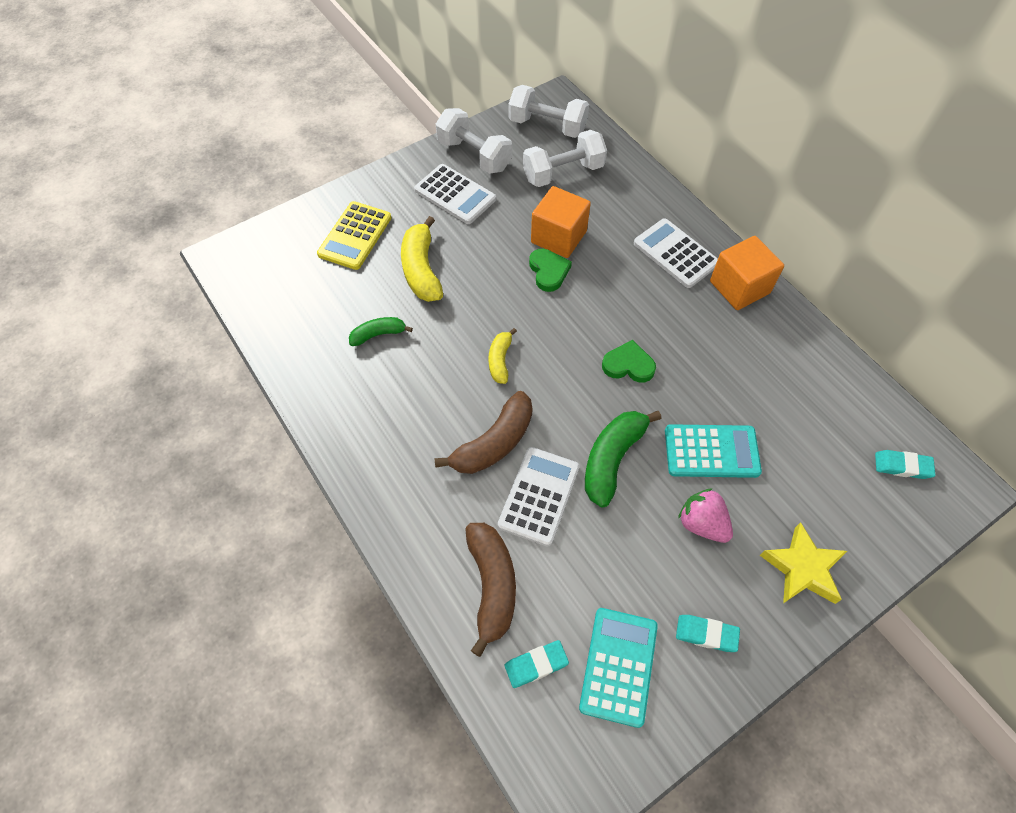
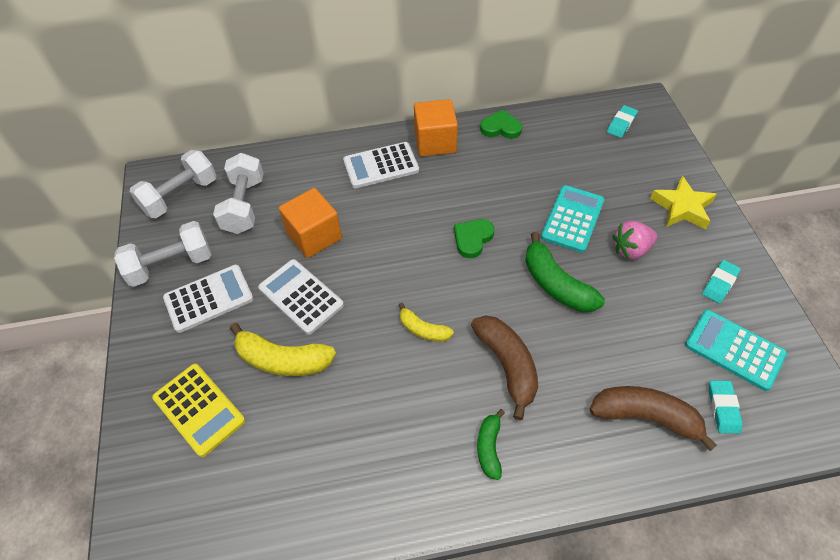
camera: 65 degrees left, 5 degrees down
green banana [349,317,413,346] -> green banana moved to [477,409,505,480]
white calculator [498,447,579,547] -> white calculator moved to [258,259,344,335]
green heart [529,249,572,292] -> green heart moved to [480,110,522,139]

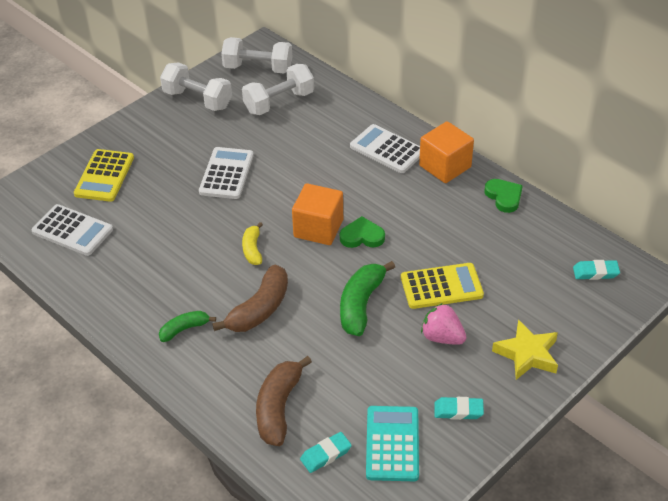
camera: 55 degrees right, 10 degrees down
white calculator [163,265,254,333] -> white calculator moved to [31,204,113,256]
yellow banana [230,323,336,376] -> none
orange cube [279,188,342,258] -> orange cube moved to [292,183,343,245]
turquoise calculator [541,185,605,253] -> yellow calculator [401,263,484,309]
brown banana [589,386,717,451] -> brown banana turned 150 degrees counterclockwise [256,356,312,446]

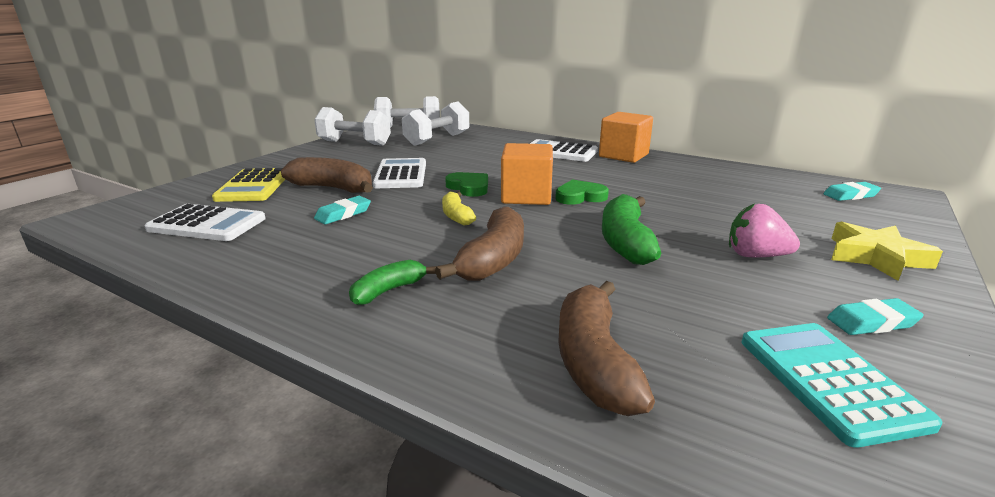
camera: 15 degrees left, 20 degrees down
turquoise eraser [300,432,352,473] -> turquoise eraser moved to [314,196,371,224]
yellow calculator [401,263,484,309] -> none
green heart [484,179,523,213] -> green heart moved to [445,172,488,197]
none -> brown banana [281,157,373,193]

